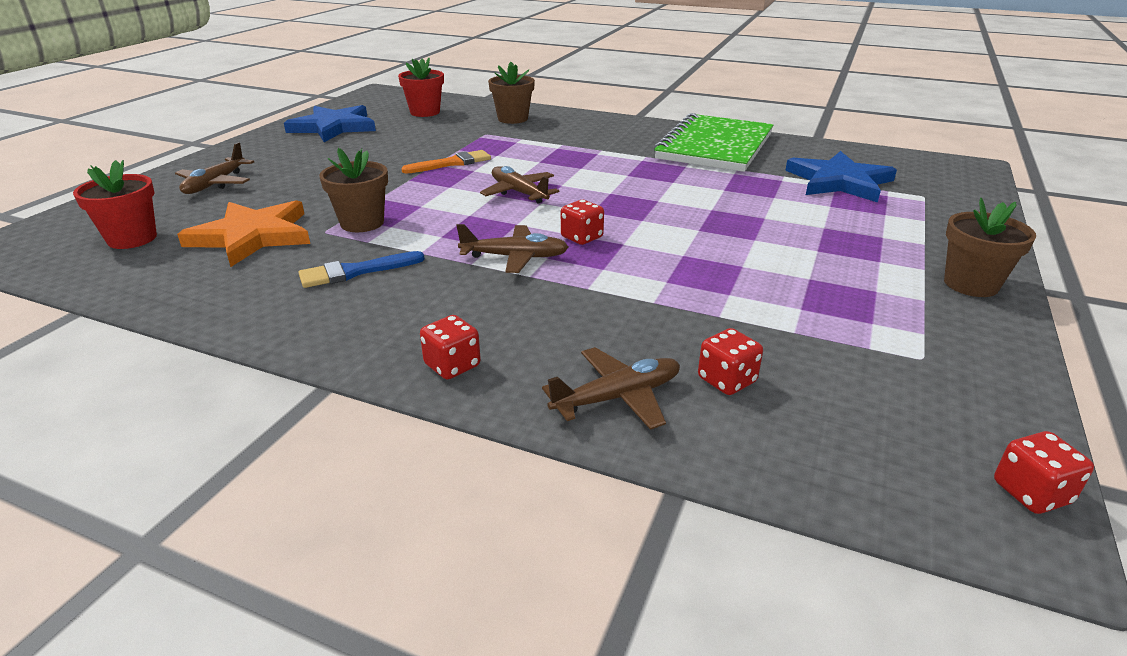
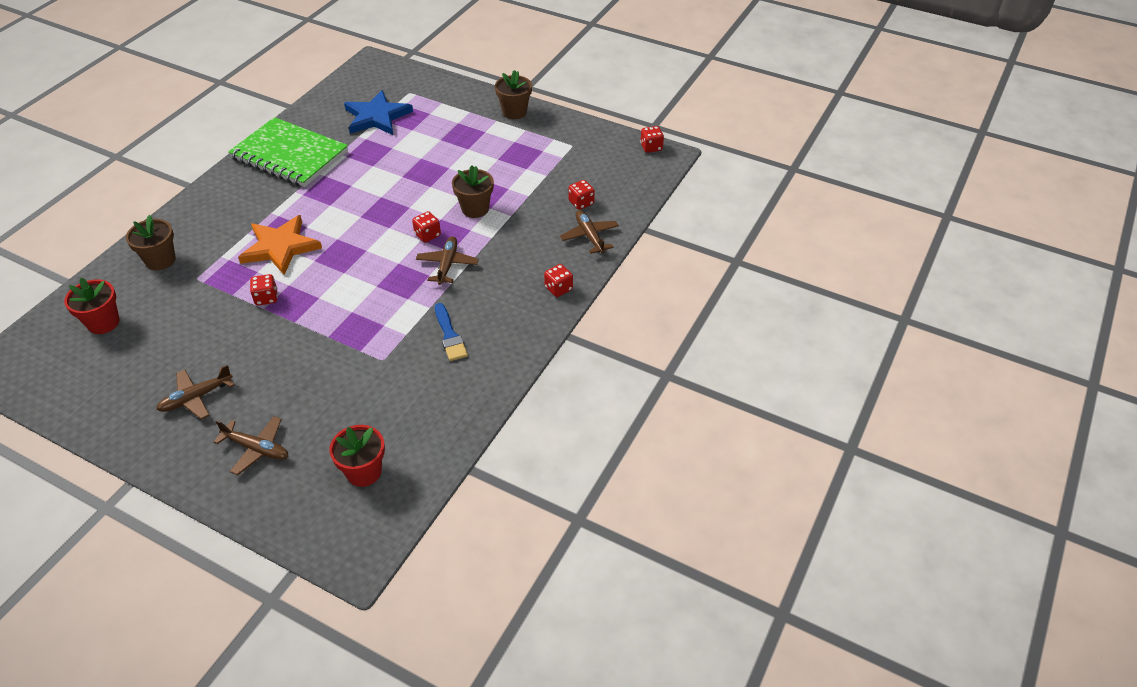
camera: 85 degrees left, 15 degrees up
orange star [177,200,310,267] -> orange star moved to [238,215,322,275]
blue star [284,105,376,142] -> none
brown flower pot [319,148,388,232] -> brown flower pot moved to [452,165,494,218]
orange brush [401,150,491,174] -> red dice [250,274,278,305]
brown plane [480,166,559,203] -> brown plane moved to [156,365,235,419]

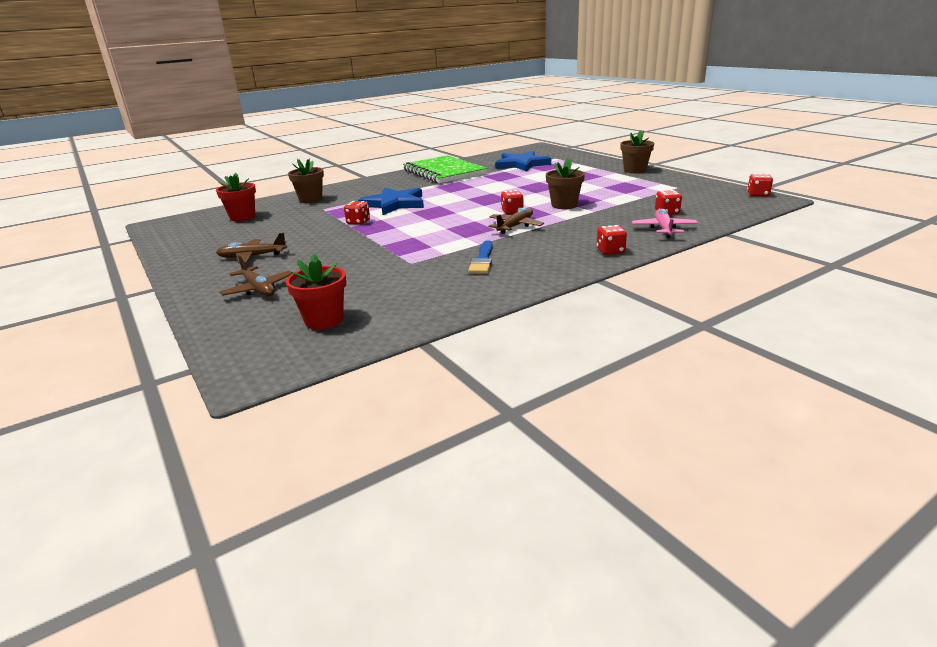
camera: 30 degrees right, 20 degrees down
orange star [238,215,322,275] -> blue star [358,187,424,215]
brown plane [560,210,619,254] -> pink plane [632,209,698,238]

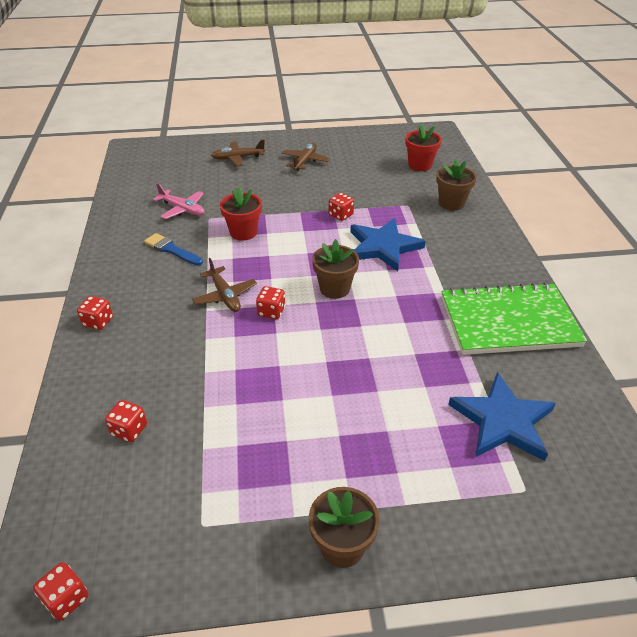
camera: 115 degrees right, 15 degrees up
red flower pot [286,254,346,330] -> red flower pot moved to [220,187,262,241]
brown flower pot [546,158,585,209] -> brown flower pot moved to [312,239,359,299]
pink plane [632,209,698,238] -> pink plane moved to [153,183,204,219]

